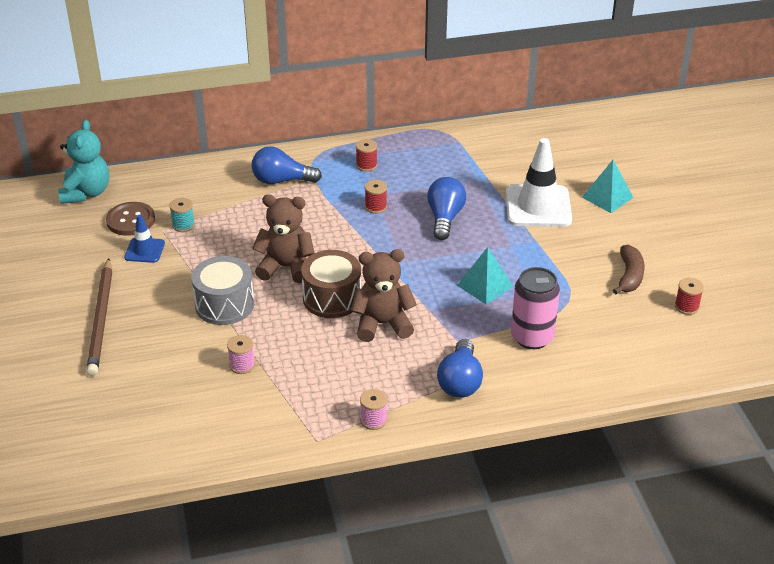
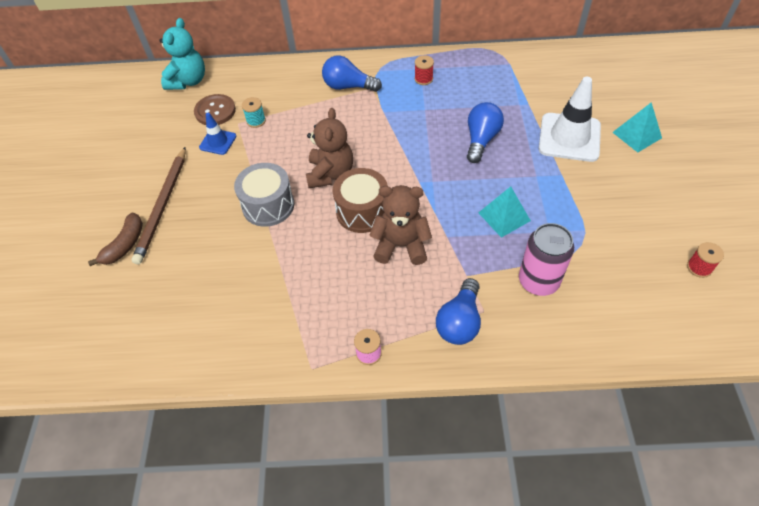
camera: 15 degrees right, 15 degrees up
pink spool [227,335,255,374] -> none
brown teddy bear [252,194,314,284] -> brown teddy bear turned 75 degrees clockwise [306,108,353,188]
red spool [365,180,387,213] -> none
brown banana [613,245,645,294] -> brown banana moved to [88,213,143,266]

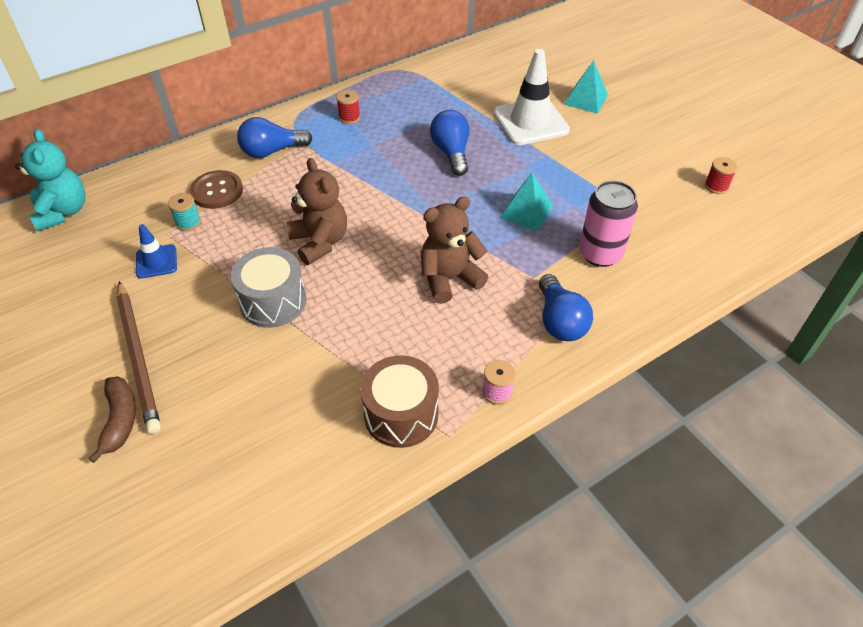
camera: 35 degrees left, 5 degrees down
brown button [194,94,236,125] -> brown button moved to [190,170,243,209]
brown drum [333,168,388,233] -> brown drum moved to [360,355,439,448]

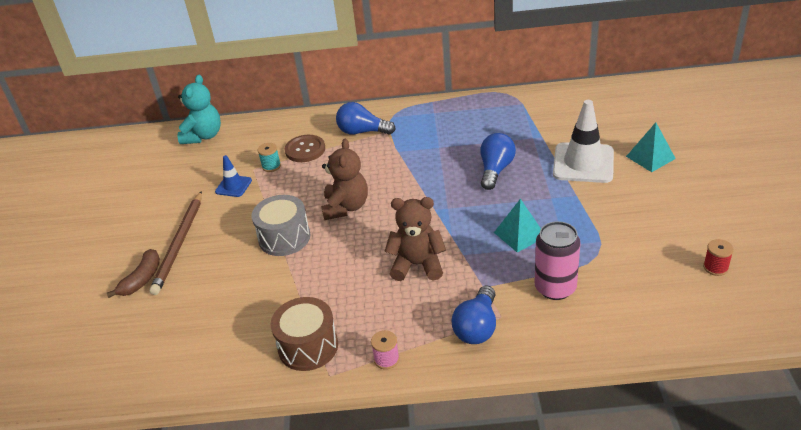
camera: 35 degrees right, 10 degrees down
red spool [336,90,360,124] -> none

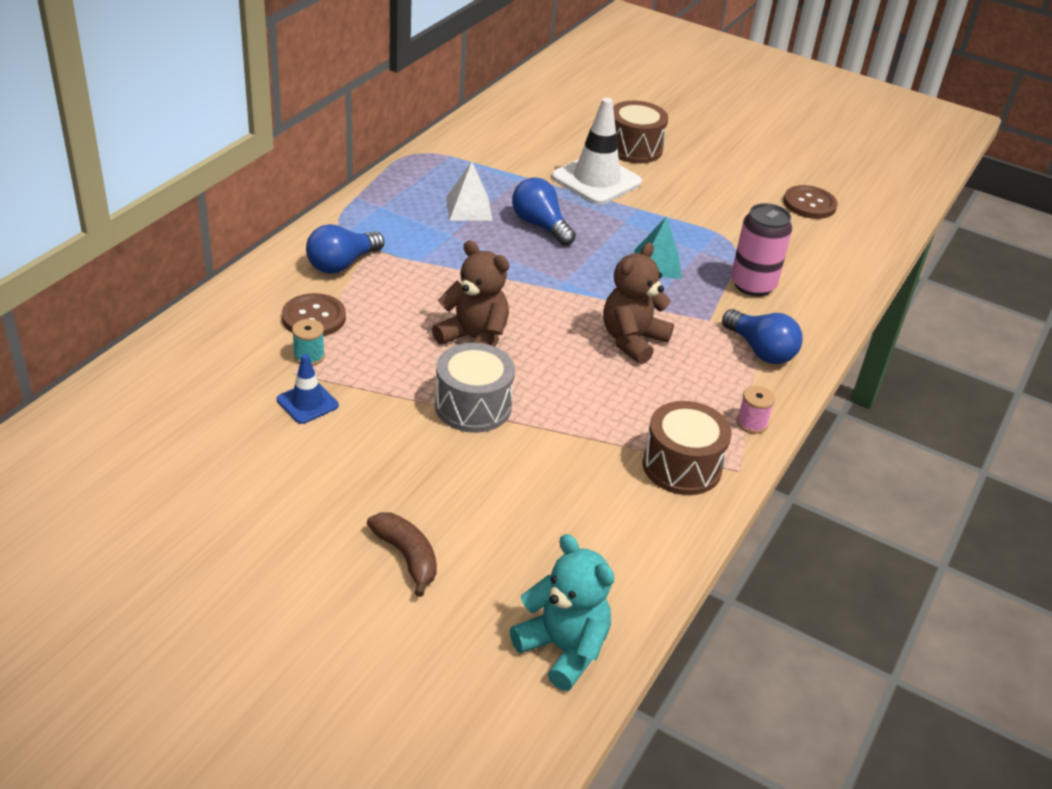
camera: 65 degrees left, 0 degrees up
brown pencil [149,191,202,295] -> none
turquoise teddy bear [178,75,221,144] -> turquoise teddy bear moved to [510,534,615,691]
turquoise pyramid [626,122,676,172] -> brown drum [613,101,668,163]
red spool [703,239,734,276] -> brown button [783,185,837,219]
none -> white pyramid [446,161,493,221]

